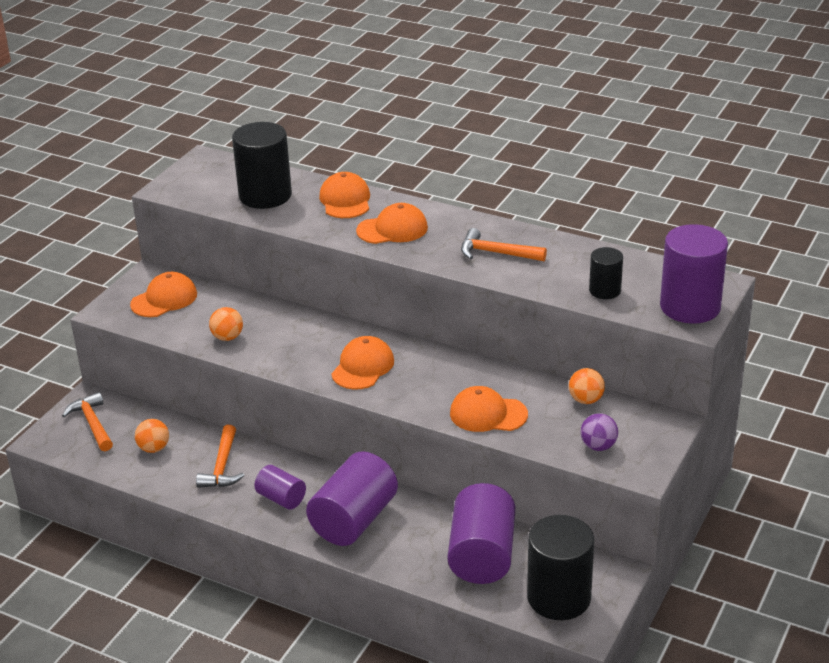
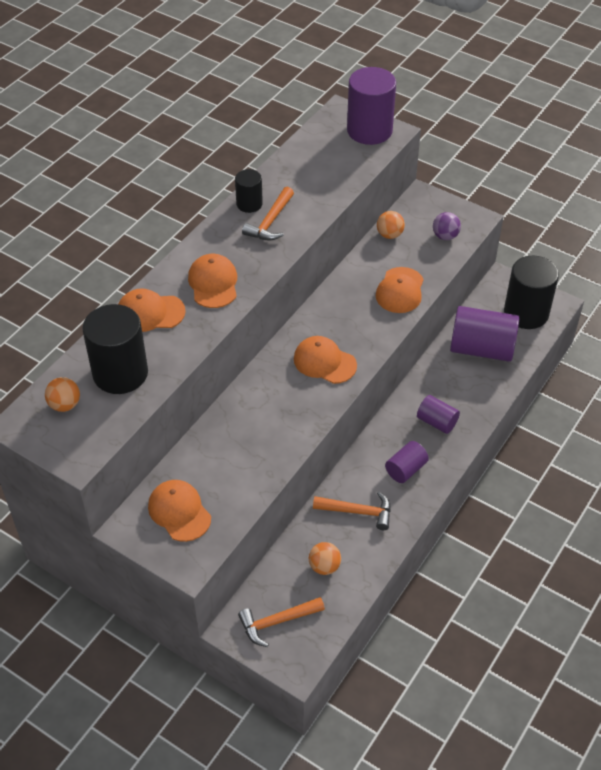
camera: 85 degrees left, 15 degrees up
orange ball [209,307,243,341] -> orange ball moved to [45,377,80,412]
purple cylinder [306,451,398,546] -> purple cylinder [417,395,460,434], size x0.54
black cylinder [589,247,623,299] -> black cylinder moved to [235,169,263,213]

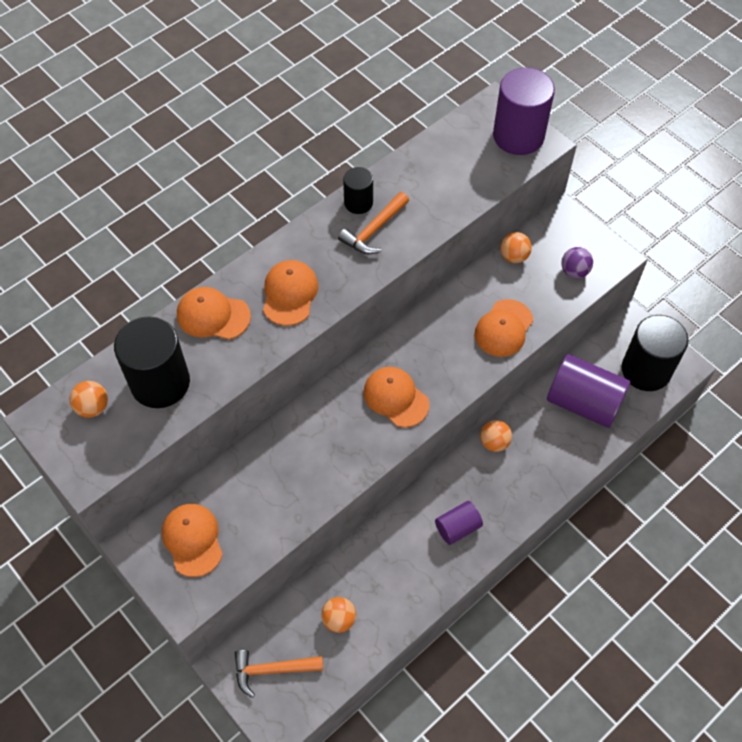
camera: 15 degrees right, 10 degrees up
orange hammer [313,492,391,530] -> none
purple cylinder [417,395,460,434] -> none
none -> orange ball [480,420,512,452]

